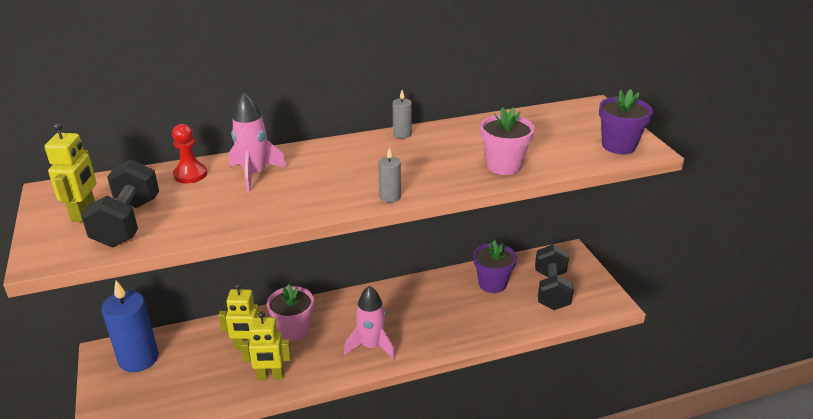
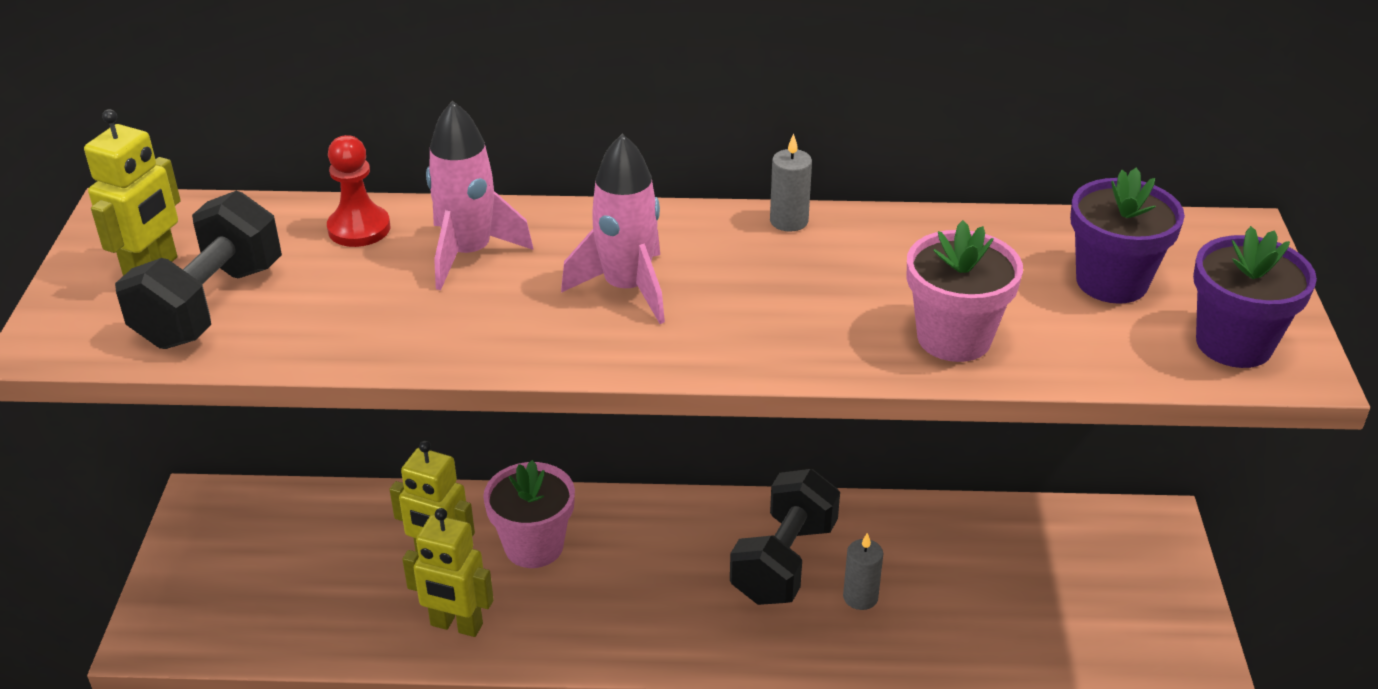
camera: 20 degrees right, 5 degrees up
blue candle [101,280,159,372] -> none
pink rocket [344,286,395,360] -> pink rocket moved to [561,134,665,324]
grey candle [378,147,401,203] -> grey candle moved to [843,533,883,610]
purple flower pot [473,240,517,293] -> purple flower pot moved to [1070,168,1185,304]
black dumbbell [535,244,574,310] -> black dumbbell moved to [730,469,840,605]

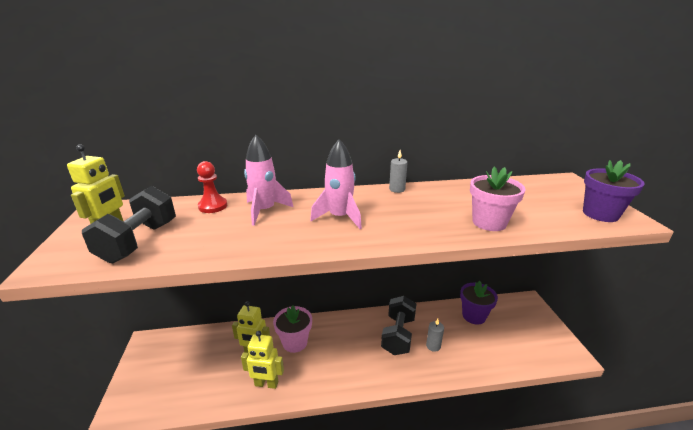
camera: 10 degrees left, 10 degrees down
purple flower pot [1070,168,1185,304] -> purple flower pot moved to [460,281,498,325]

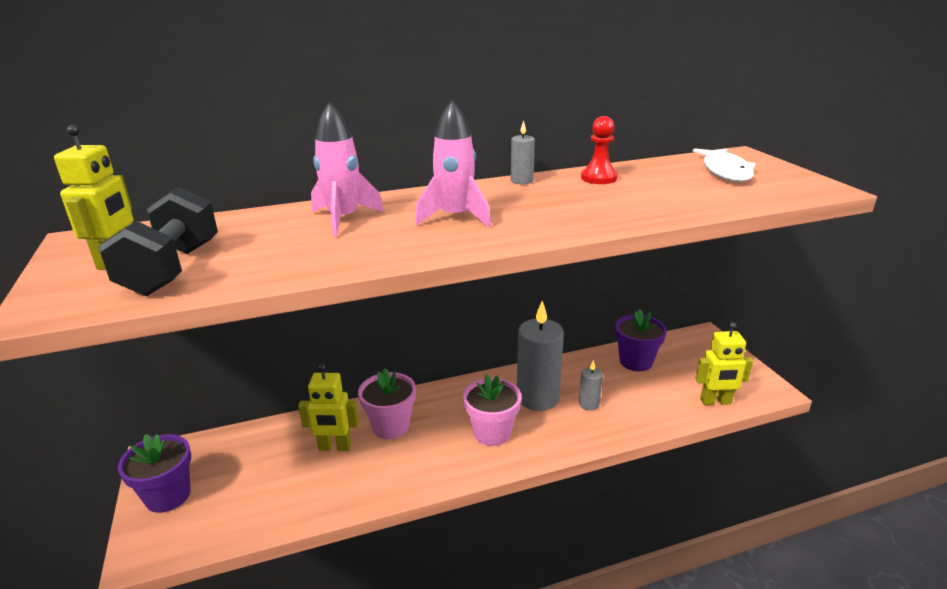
camera: 10 degrees left, 0 degrees up
red pawn [197,161,227,213] -> red pawn moved to [581,116,618,184]
yellow robot [241,331,284,389] -> yellow robot moved to [695,322,753,405]
black dumbbell [381,296,416,355] -> grey candle [517,301,564,411]
pink flower pot [470,166,525,231] -> pink flower pot moved to [463,374,521,446]
purple flower pot [583,160,645,222] -> purple flower pot moved to [118,434,191,513]
none -> white fish [693,148,756,182]

